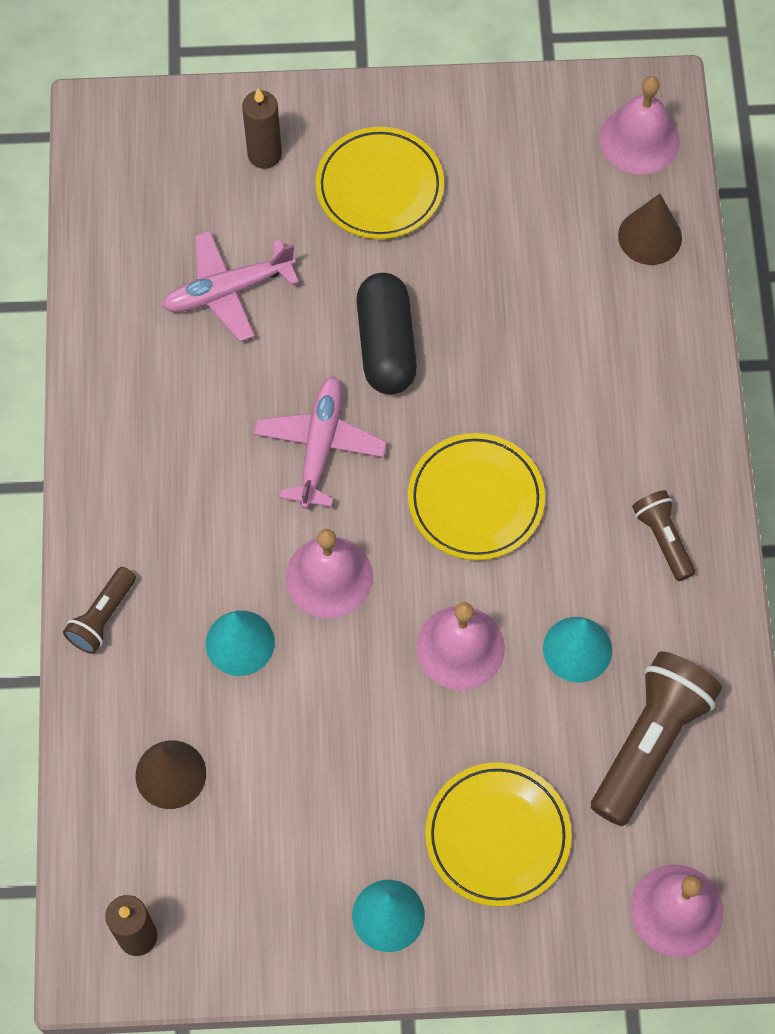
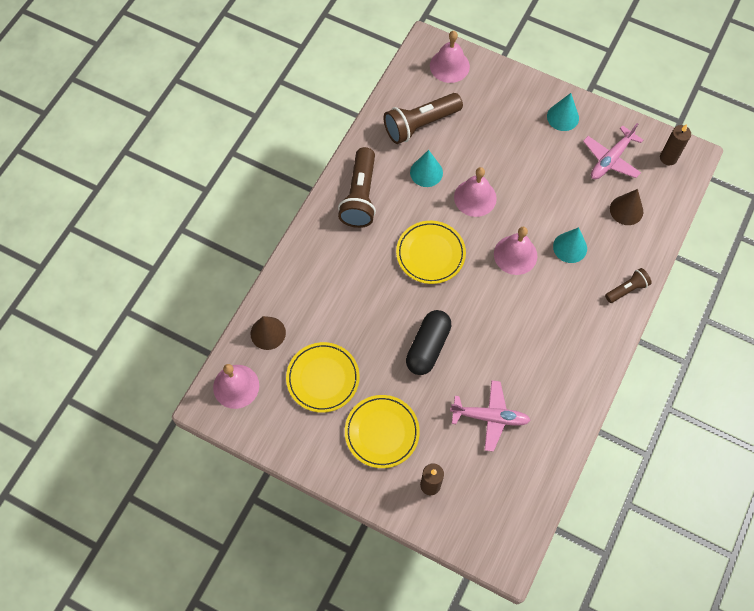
camera: 150 degrees left, 0 degrees up
pink plane [254,376,387,509] -> pink plane moved to [583,123,643,179]
yellow plate [425,762,572,907] -> yellow plate moved to [286,342,359,413]
brown flashlight [632,490,695,581] -> brown flashlight [338,147,376,228], size x1.86

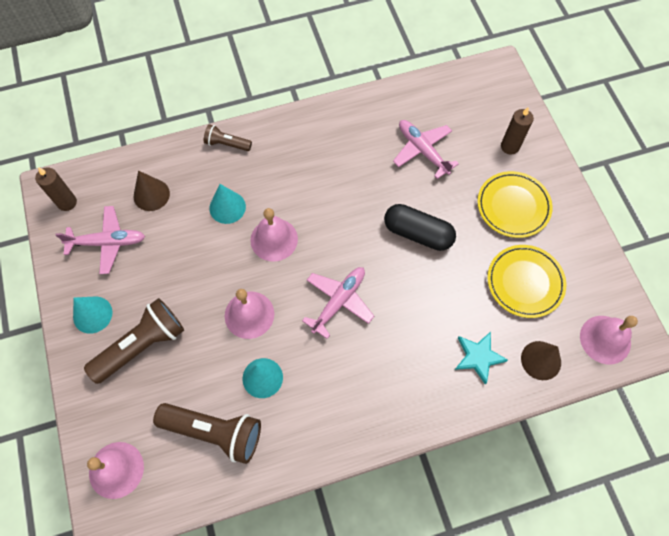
camera: 135 degrees left, 0 degrees up
brown flashlight [338,147,376,228] -> brown flashlight moved to [84,298,184,384]
yellow plate [396,221,466,284] -> pink plane [302,267,374,339]
black capsule [406,310,451,375] -> black capsule turned 45 degrees clockwise [384,204,456,251]
none -> turquoise star [455,332,508,385]

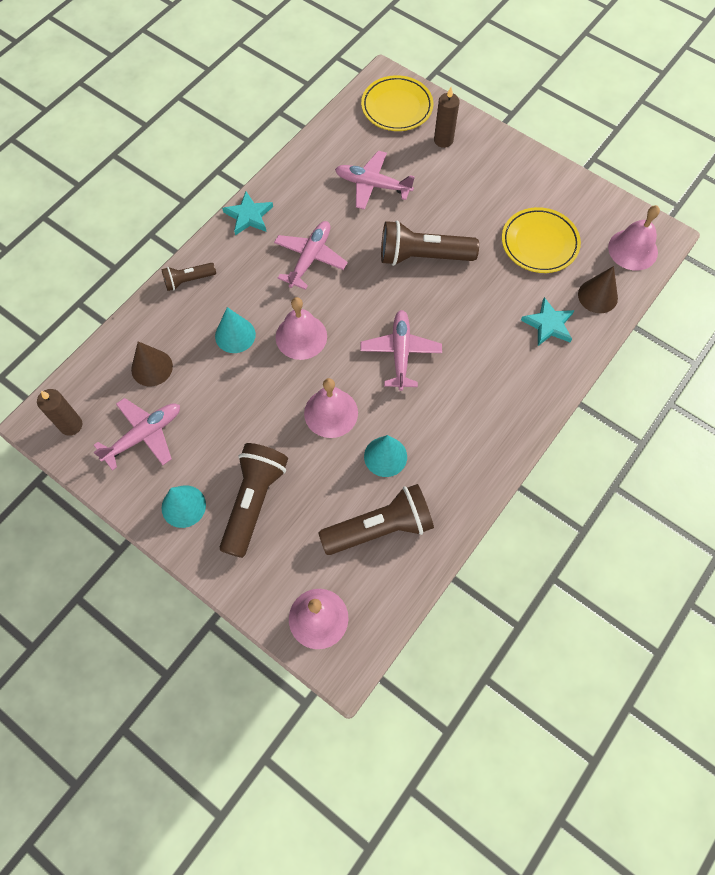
camera: 35 degrees left, 0 degrees up
black capsule [384,204,456,251] -> brown flashlight [381,220,479,266]
yellow plate [477,171,553,238] -> yellow plate moved to [361,75,433,131]
none -> turquoise star [222,191,273,235]
none -> pink plane [274,221,348,290]

